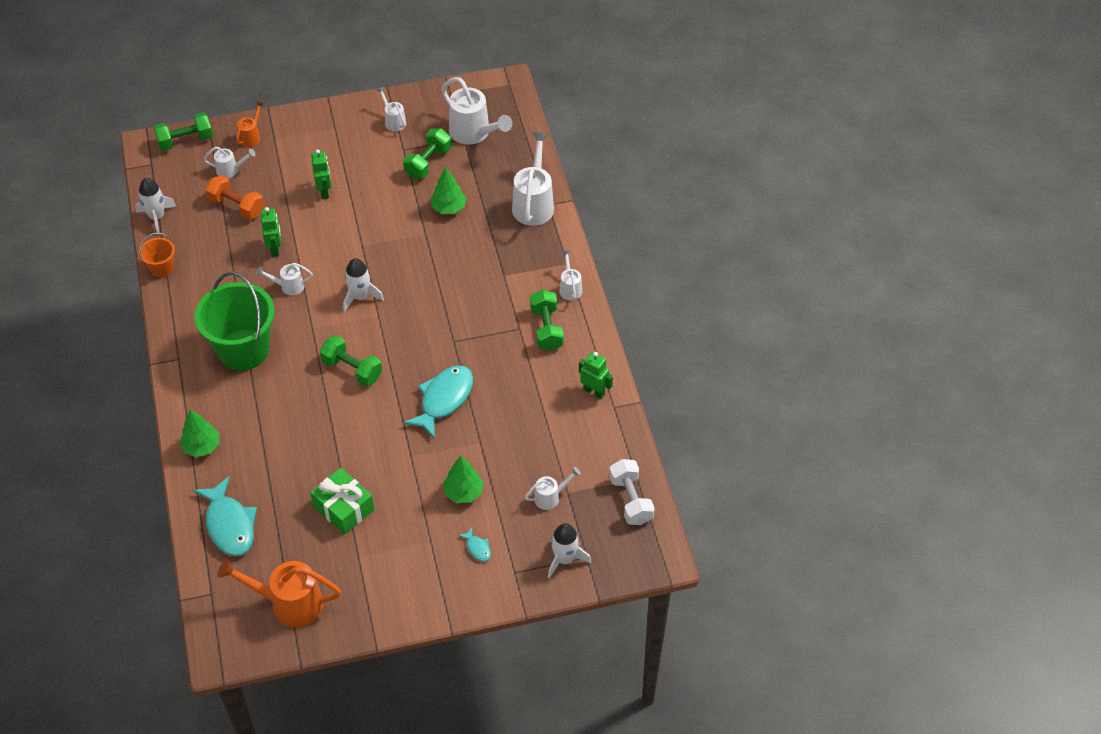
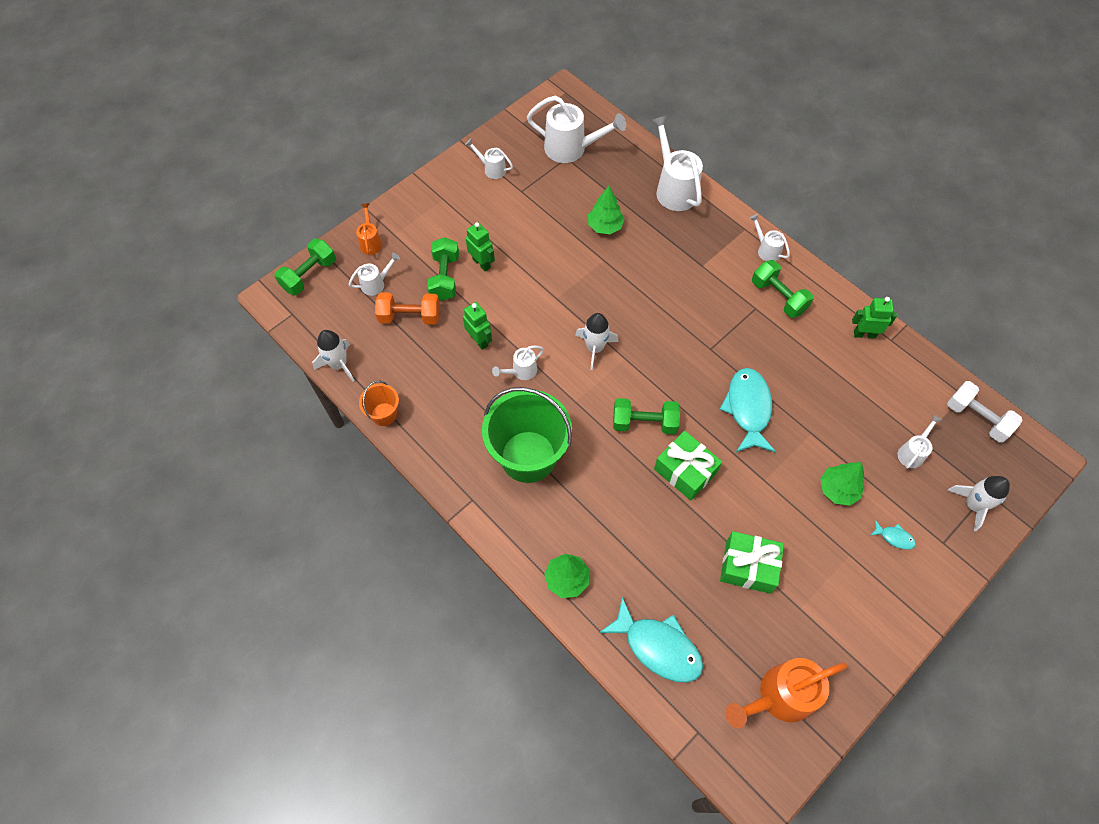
camera: 30 degrees left, 10 degrees up
green dumbbell [403,128,451,179] -> green dumbbell moved to [427,237,459,301]
none -> green gift [654,431,722,500]

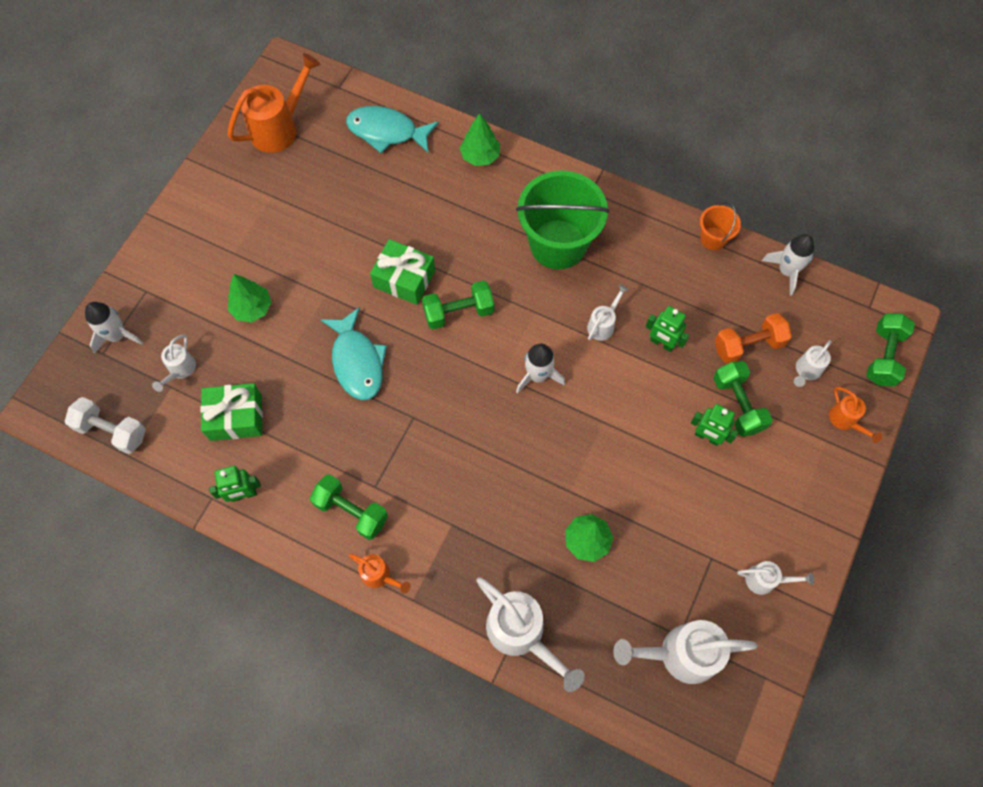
camera: 160 degrees right, 5 degrees up
green gift [720,531,784,594] -> green gift moved to [200,383,263,441]
white watering can [749,214,790,261] -> orange watering can [348,554,410,594]
turquoise fish [870,520,916,550] -> none

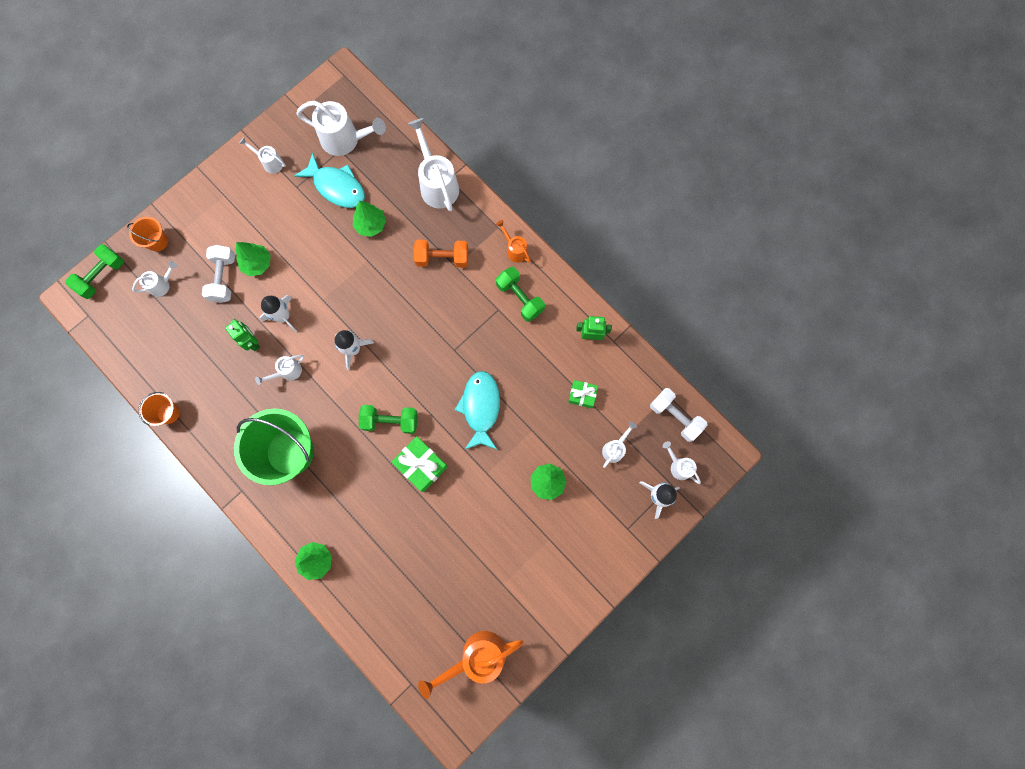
camera: 160 degrees left, 10 degrees up
green gift [200,383,263,441] -> green gift [568,380,598,408], size x0.61
turquoise fish [346,106,439,154] -> turquoise fish moved to [294,152,365,208]
green robot [691,404,738,446] -> green tree [235,242,271,276]
green dumbbell [713,361,773,437] -> white dumbbell [202,245,235,303]
orange dumbbell [714,313,792,364] -> orange dumbbell moved to [414,240,468,268]
white rocket [762,234,814,295] -> white rocket moved to [260,295,297,333]
orange watering can [829,387,882,443] -> orange bucket [127,217,168,252]
none -> white watering can [662,441,701,484]

